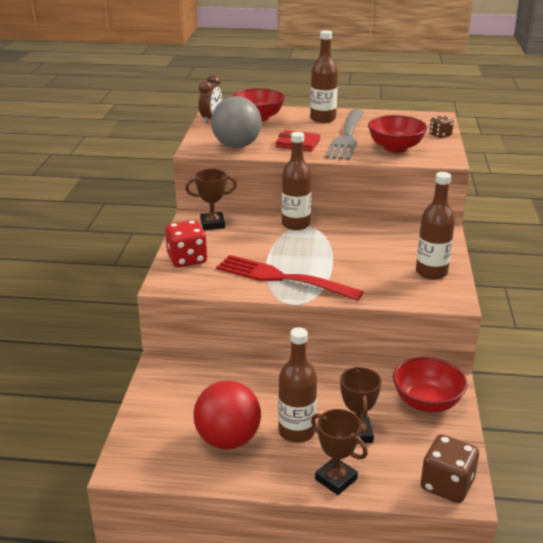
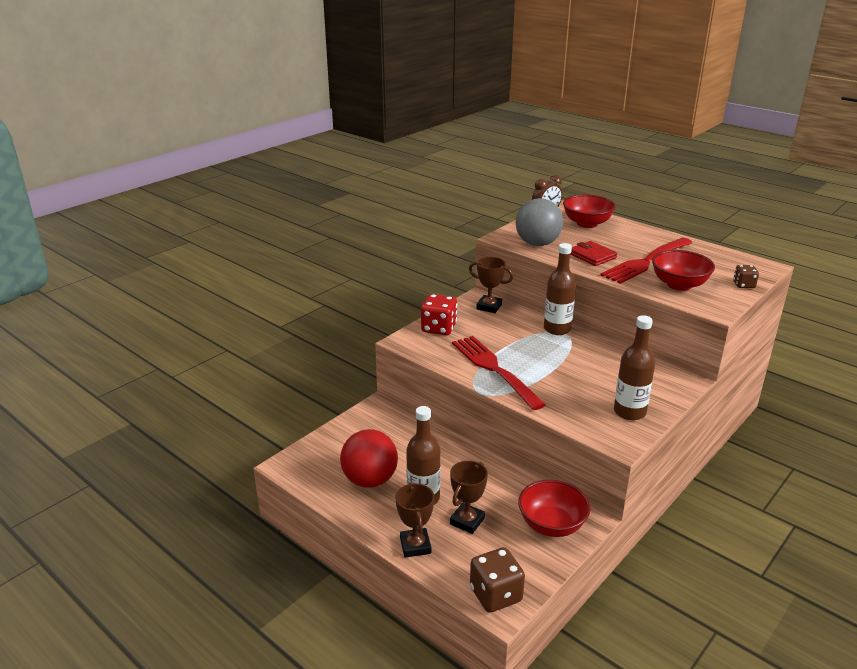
camera: 35 degrees right, 0 degrees up
brown bottle [310,30,338,123] -> none
grey fork [325,109,364,160] -> red fork [601,238,693,284]

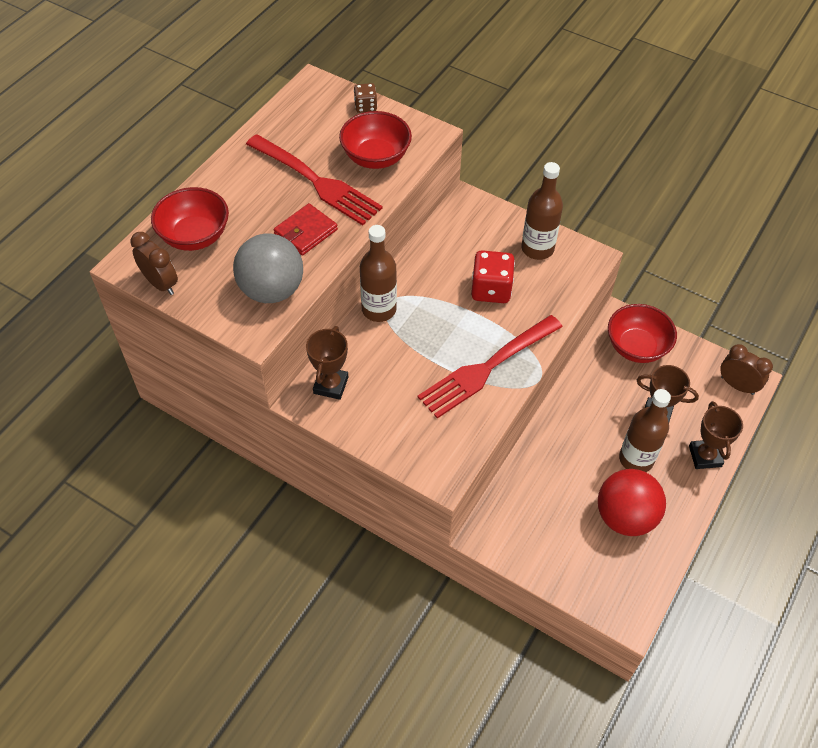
camera: 100 degrees left, 25 degrees up
brown trophy [395,482,435,558] -> brown trophy turned 75 degrees counterclockwise [689,401,743,469]
red dice [421,294,457,335] -> red dice moved to [471,250,515,303]
brown dice [470,547,525,613] -> brown clock [720,344,773,395]

